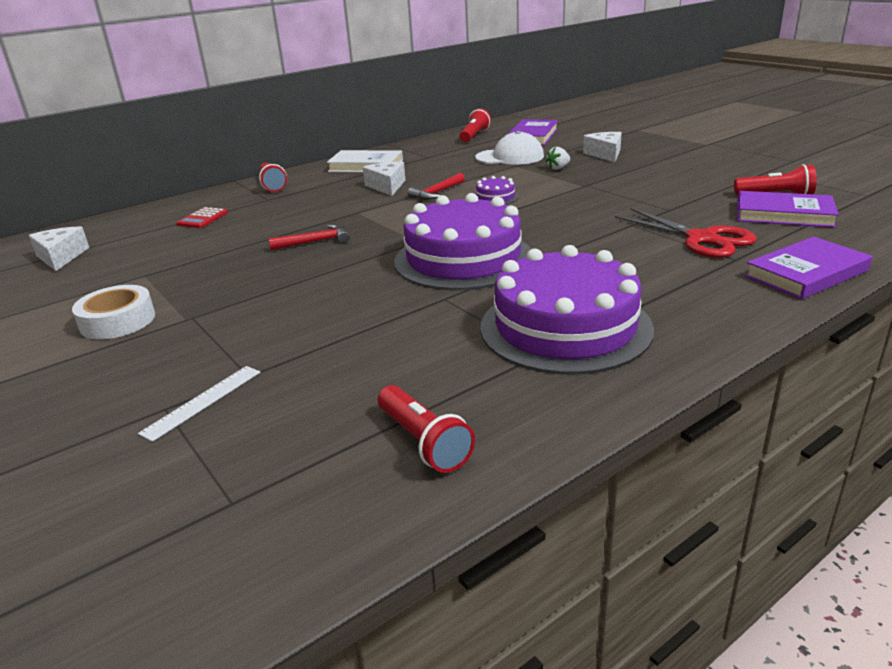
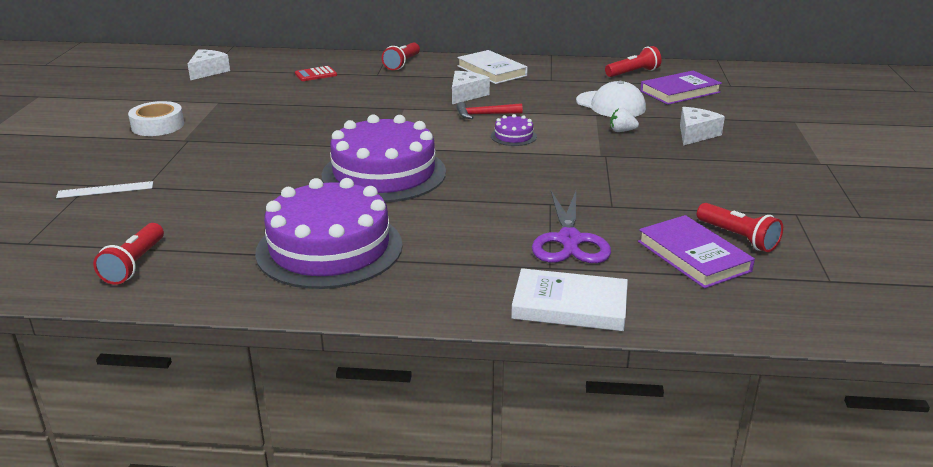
camera: 40 degrees right, 0 degrees up
red hammer [268,224,350,250] -> none
red scissors [615,208,757,258] -> purple scissors [532,191,611,263]
purple book [745,237,872,299] -> white book [511,268,628,331]

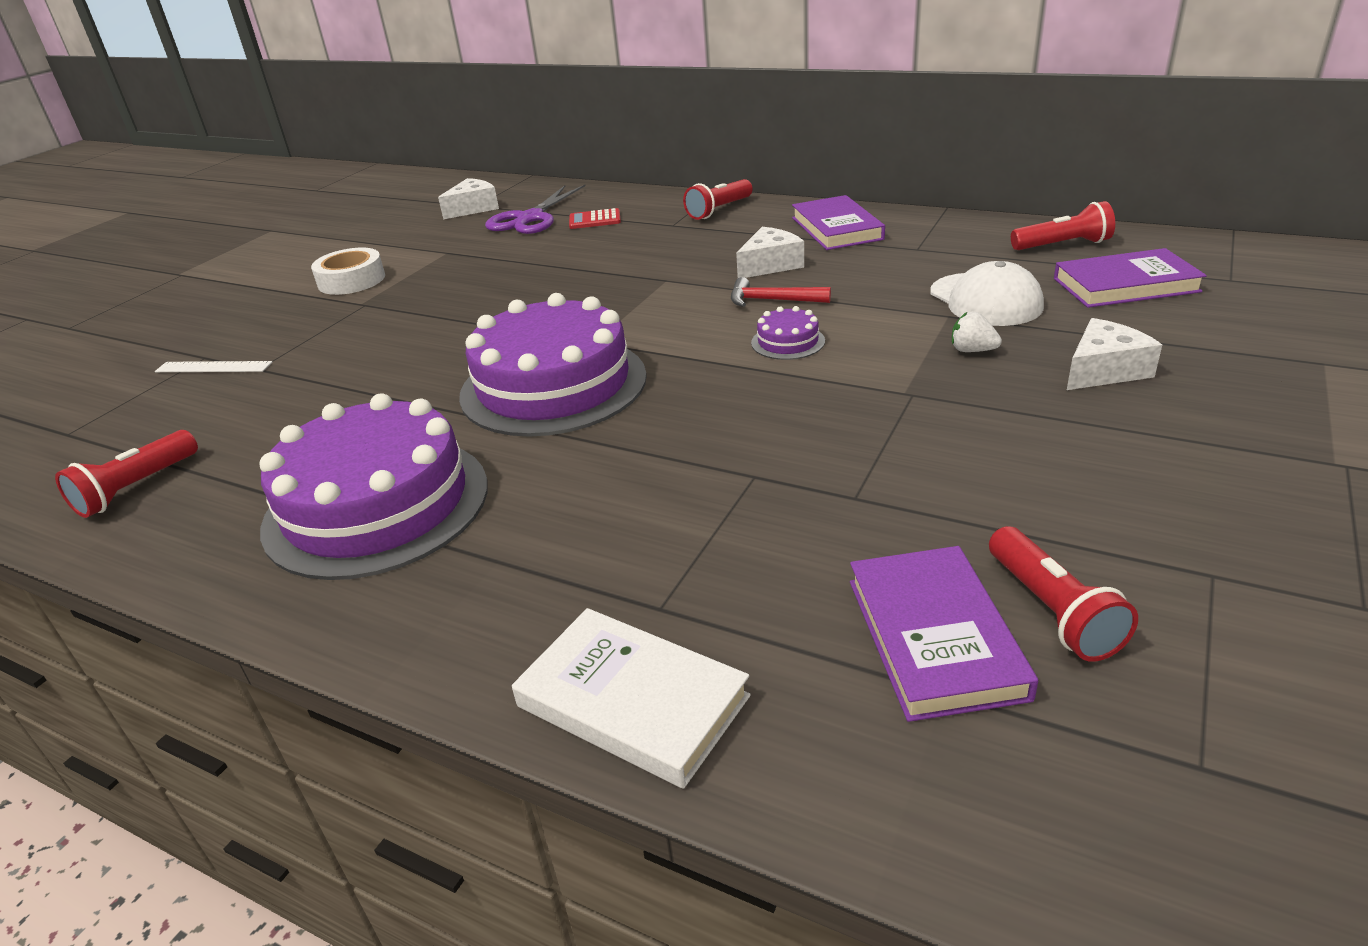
camera: 25 degrees right, 5 degrees up
white book [457,50,528,84] -> purple book [792,195,885,250]
purple scissors [532,191,611,263] -> purple scissors moved to [485,185,585,234]

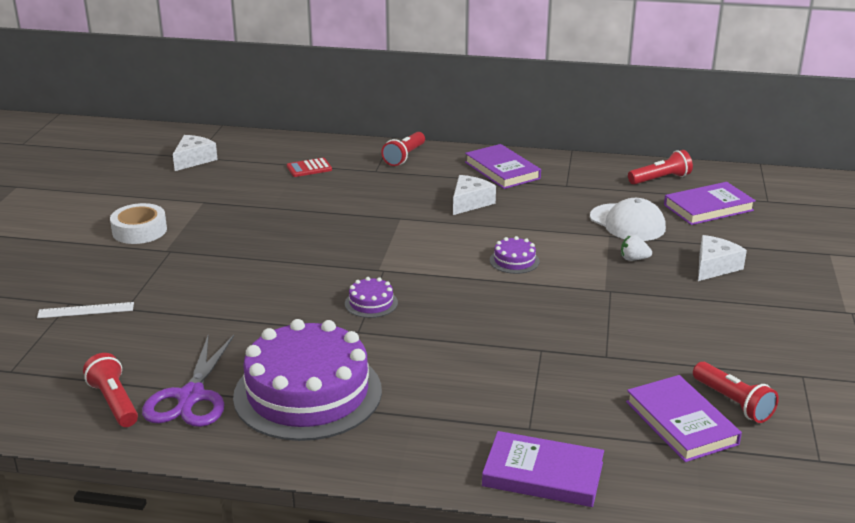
camera: 20 degrees left, 5 degrees down
red flashlight [55,430,198,518] -> red flashlight turned 135 degrees clockwise [83,353,138,427]
purple cake [459,293,647,437] -> purple cake [345,277,398,318], size x0.41
purple scissors [485,185,585,234] -> purple scissors moved to [142,335,234,427]
white book [512,608,751,789] -> purple book [482,431,604,507]
red hammer [731,277,831,307] -> none

